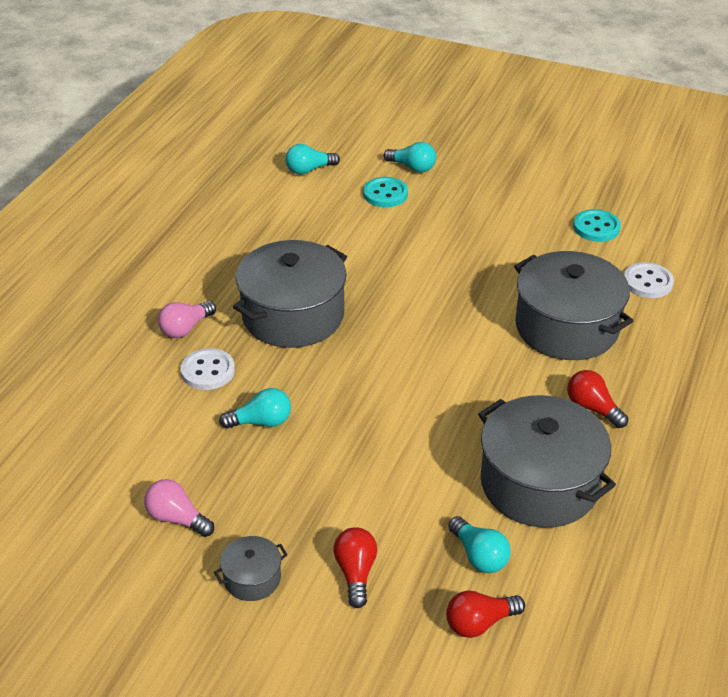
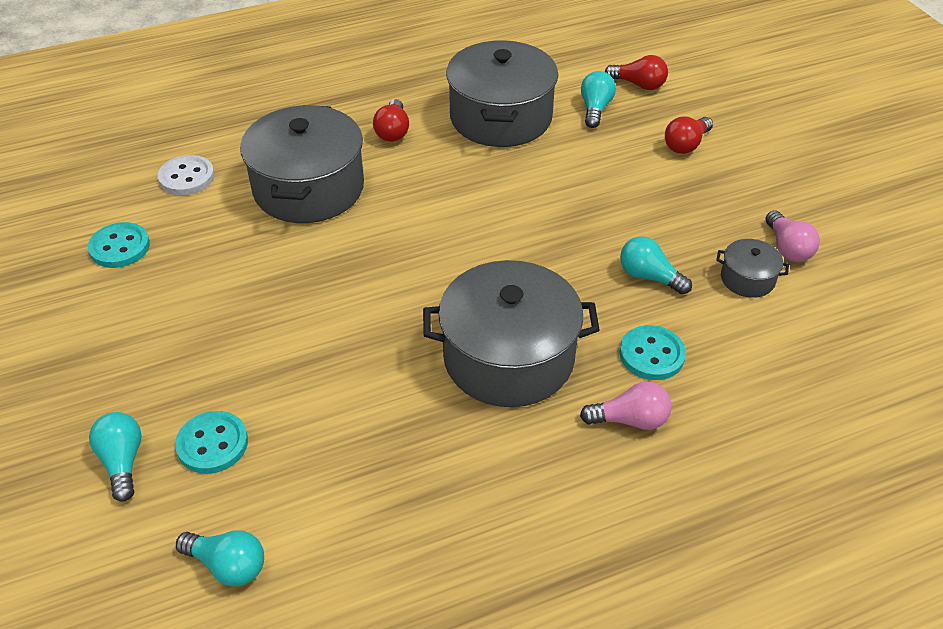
camera: 135 degrees left, 5 degrees up
white button [181,348,235,390] -> turquoise button [620,325,686,380]
grey pot [214,536,288,601] -> grey pot moved to [716,239,789,298]

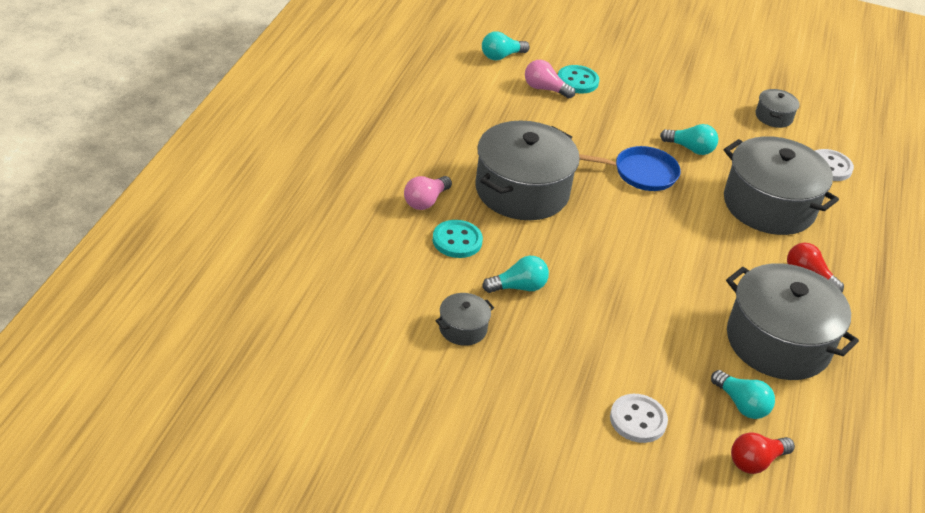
camera: 125 degrees right, 5 degrees down
turquoise button [88,222,150,268] -> grey pot [756,89,799,128]
turquoise light bulb [89,412,142,502] -> turquoise light bulb moved to [660,124,718,155]
red light bulb [665,116,713,154] -> white button [610,394,668,443]
pink light bulb [765,210,820,262] -> pink light bulb moved to [525,60,575,98]
none -> blue pan [579,146,681,191]

